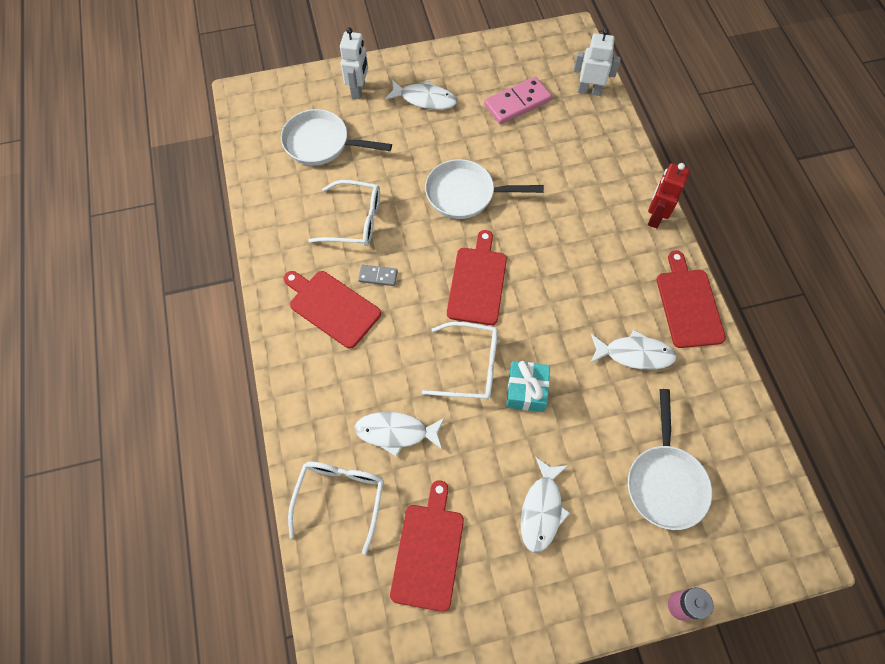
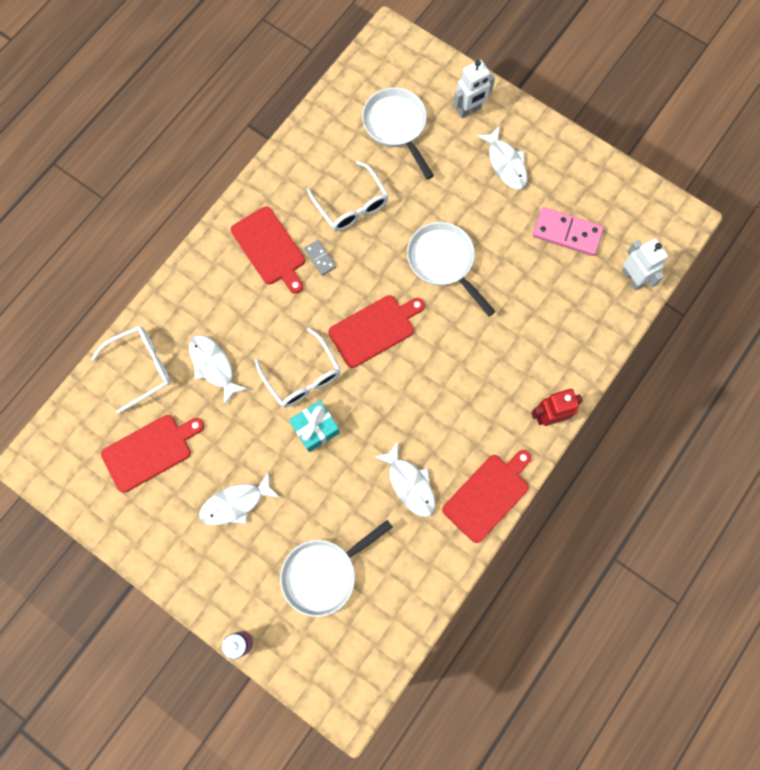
camera: 50 degrees right, 10 degrees up
red cutting board [283,271,381,349] -> red cutting board turned 150 degrees clockwise [231,206,305,294]

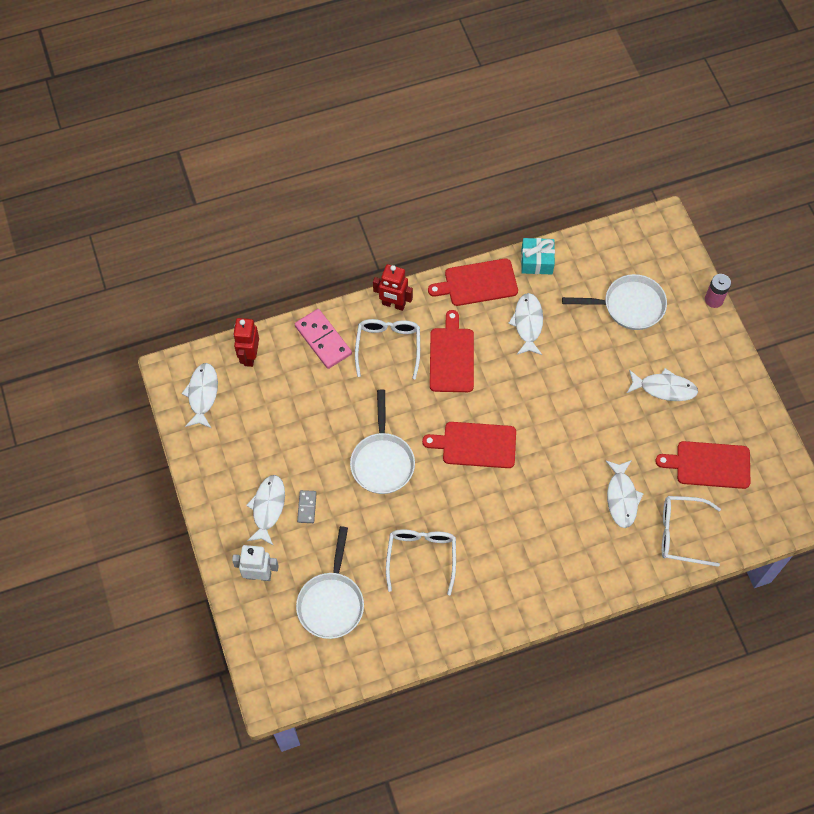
camera: 145 degrees left, 10 degrees down
red cutting board [231,206,305,294] -> red cutting board moved to [430,310,474,392]
white glasses [255,328,341,408] -> white glasses moved to [355,319,420,379]
turquoise gift [289,400,340,452] -> turquoise gift moved to [521,238,555,274]
grey domino [304,240,336,276] -> grey domino moved to [297,490,317,523]
pink domino [533,207,604,256] -> pink domino moved to [295,309,352,369]
white robot [622,238,668,291] -> red robot [233,318,259,367]
none -> white fish [181,363,218,428]

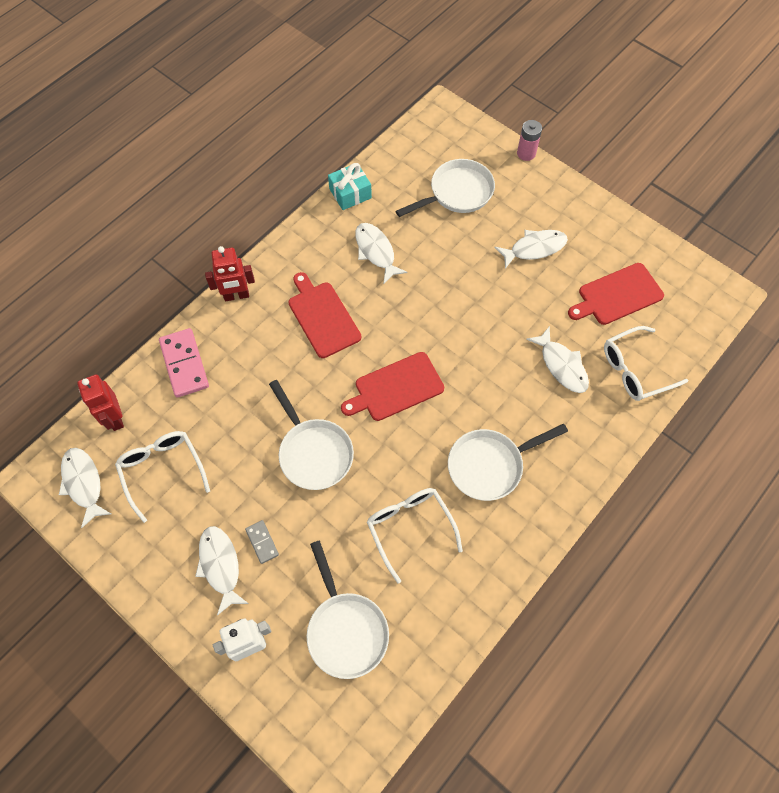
camera: 30 degrees left, 0 degrees up
pink domino [295,309,352,369] -> pink domino turned 45 degrees clockwise [159,328,209,398]
white glasses [355,319,420,379] -> white glasses moved to [115,431,210,523]
red cutting board [428,259,518,306] -> none
none -> white pan [448,424,568,501]

